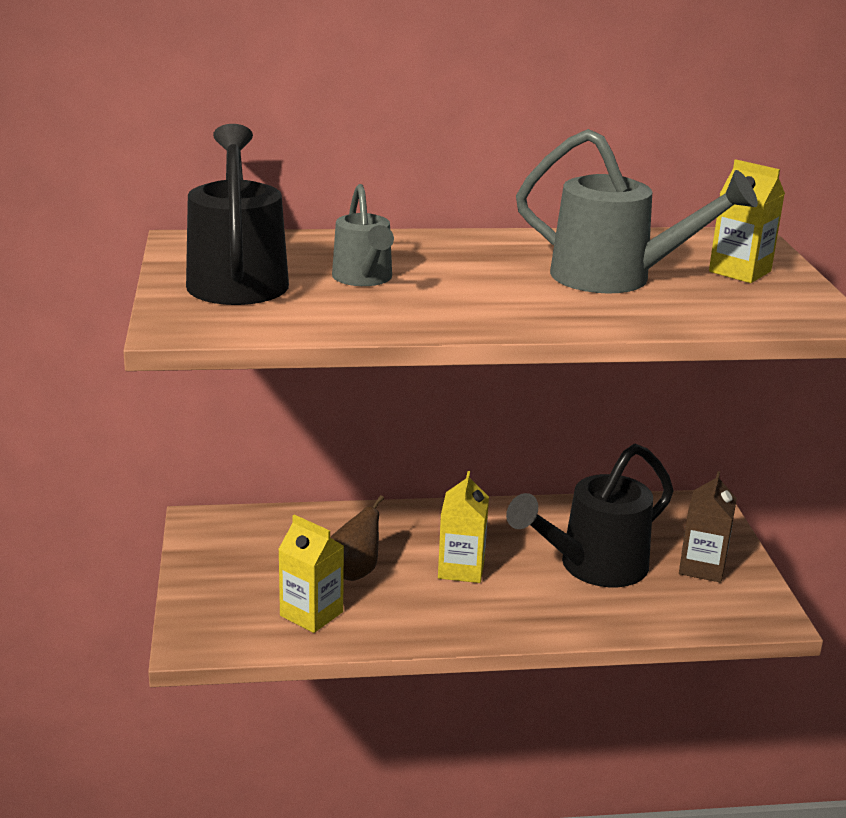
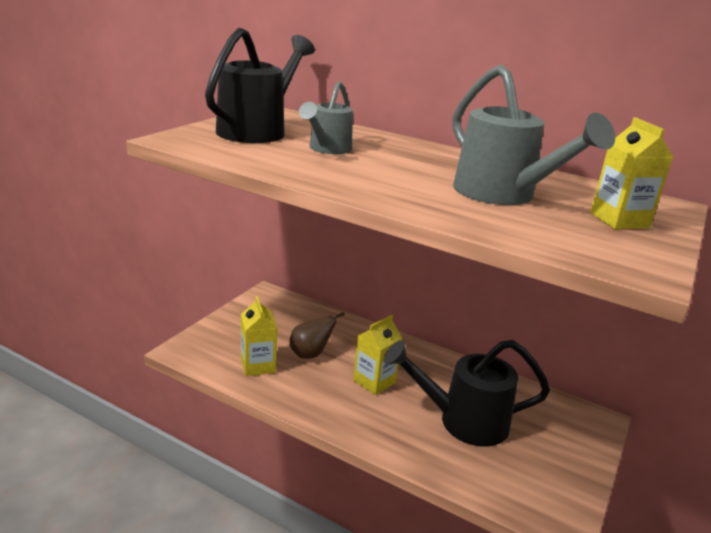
camera: 35 degrees right, 0 degrees up
brown carton [679,471,737,583] -> none

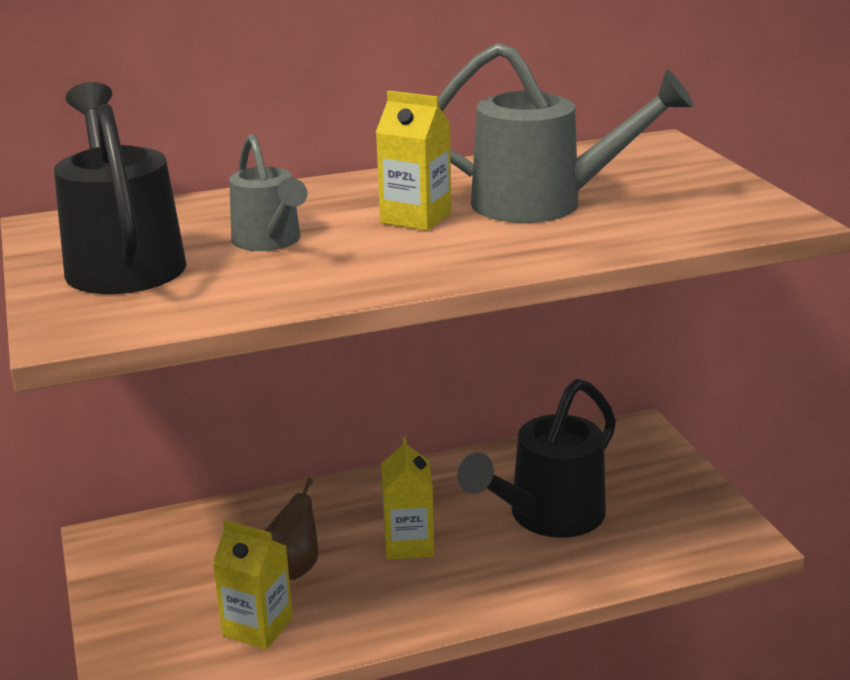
camera: 45 degrees left, 0 degrees up
yellow carton [590,117,673,229] -> yellow carton moved to [376,91,451,231]

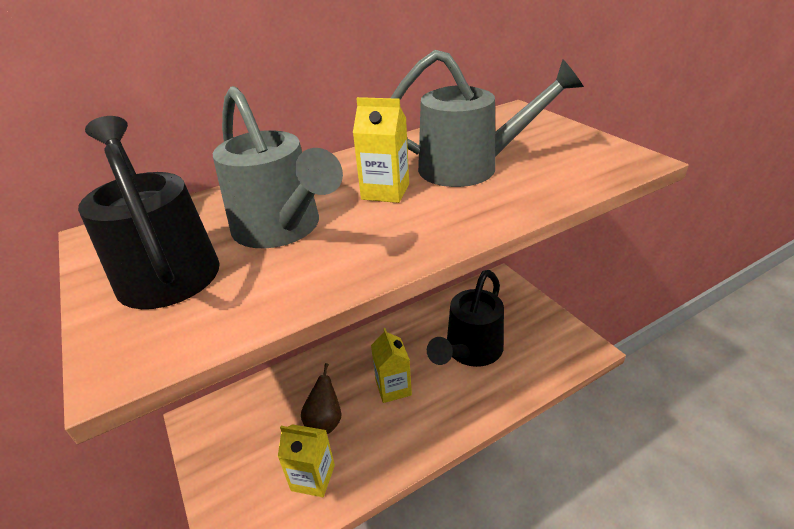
camera: 10 degrees left, 10 degrees up
grey watering can [229,134,308,251] -> grey watering can [213,86,343,248], size x1.65

